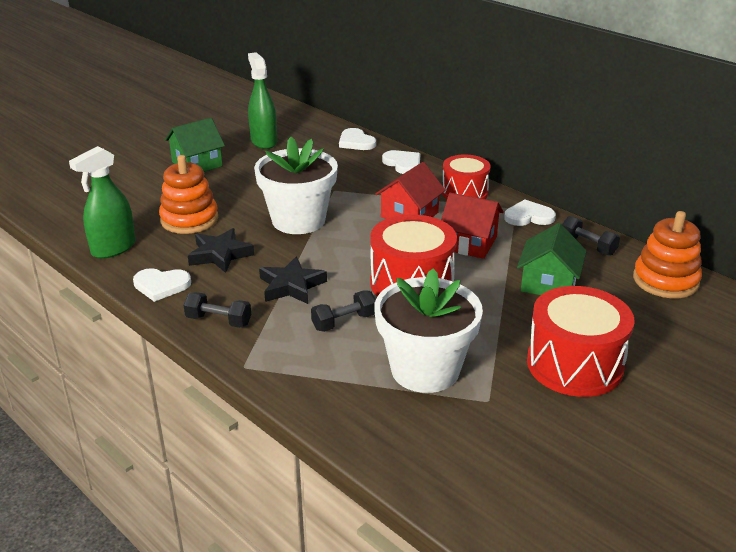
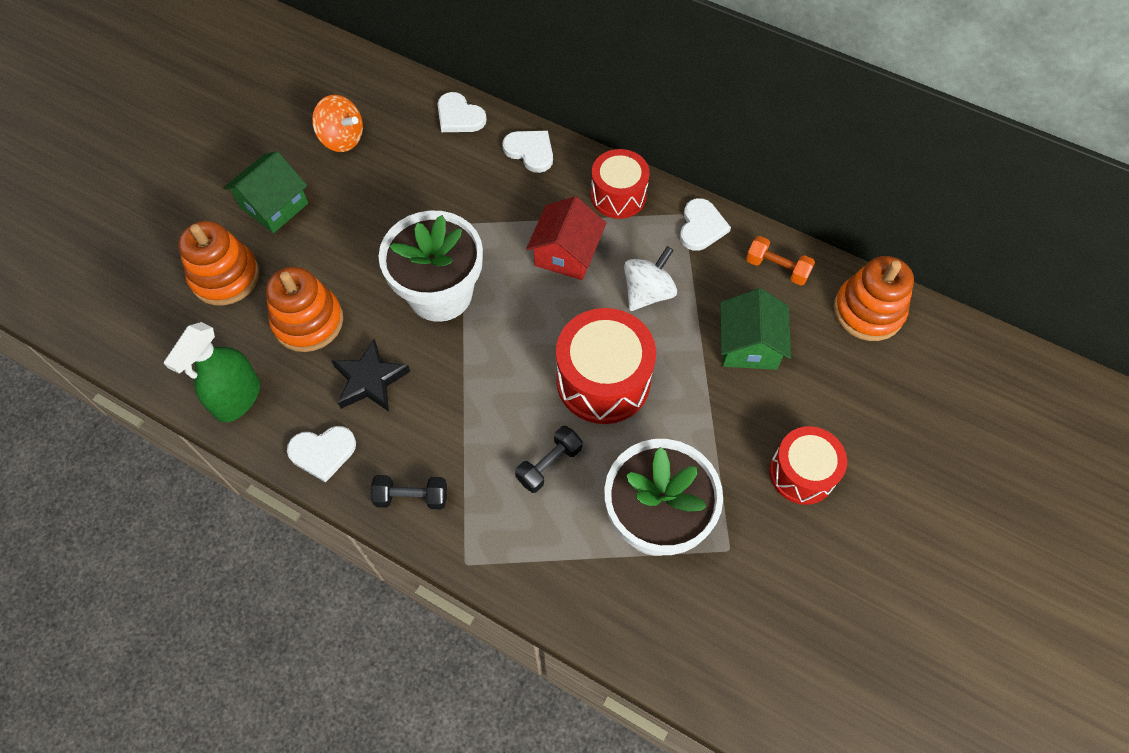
camera: 15 degrees left, 30 degrees up
green spray bottle [248,52,277,149] -> orange spinning top [312,95,363,152]
black star [259,256,327,304] -> none
red house [441,193,504,259] -> white spinning top [624,246,677,311]
white heart [504,199,556,226] -> white heart turned 120 degrees clockwise [680,198,731,251]
red drum [527,286,635,397] -> red drum [769,426,847,505], size x0.66
black dumbbell [562,216,620,256] -> orange dumbbell [746,236,815,286]
none -> orange stacking toy [178,221,259,305]

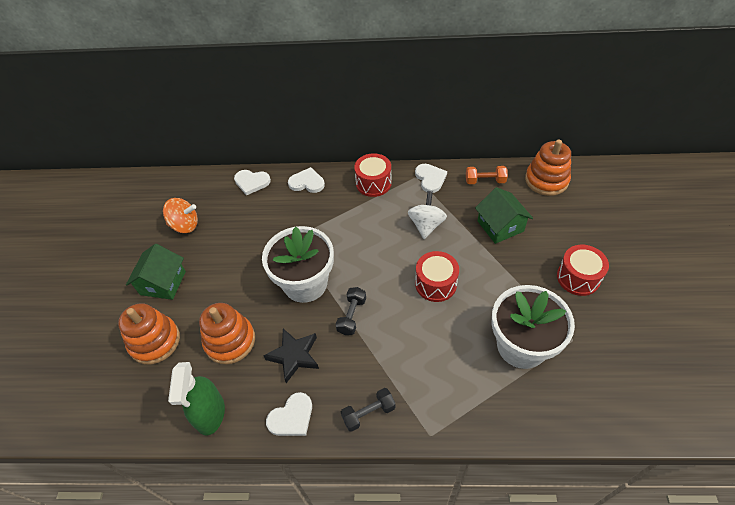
camera: 25 degrees left, 10 degrees down
black dumbbell [515,426,582,493] -> black dumbbell moved to [335,287,366,335]
red house [526,196,606,280] -> none
red drum [556,308,656,424] -> red drum [415,251,459,302], size x0.66

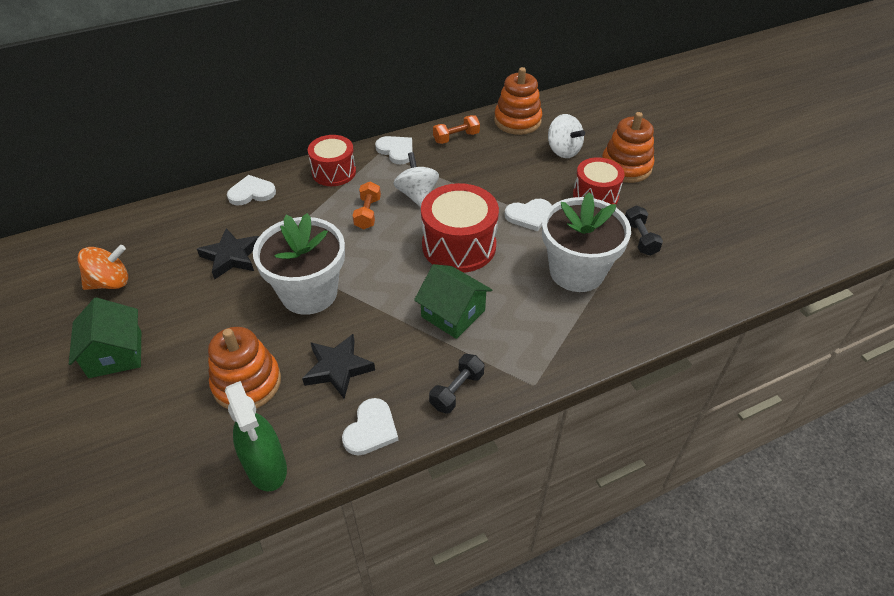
camera: 30 degrees left, 5 degrees down
orange stacking toy [118,303,180,364] -> orange stacking toy moved to [602,112,654,183]
white heart [234,170,271,195] -> white heart moved to [504,199,552,231]
black dumbbell [335,287,366,335] -> black dumbbell moved to [625,206,663,256]
red drum [415,251,459,302] -> red drum [421,183,499,273], size x1.52
green house [475,187,533,244] -> green house moved to [414,264,492,339]
none -> black star [197,228,259,279]
none -> orange dumbbell [353,181,381,229]
none -> white spinning top [548,114,585,158]

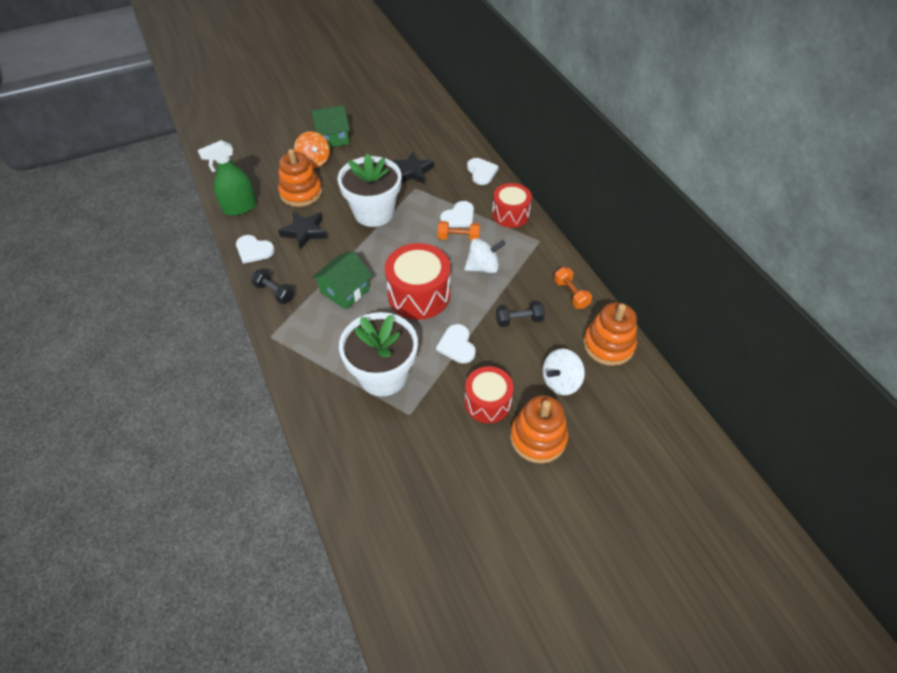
camera: 90 degrees right, 5 degrees up
orange spinning top [77,245,128,290] -> orange spinning top moved to [294,131,330,168]
white heart [375,136,412,164] -> white heart moved to [440,201,474,227]
black dumbbell [625,206,663,256] -> black dumbbell moved to [496,301,545,327]

